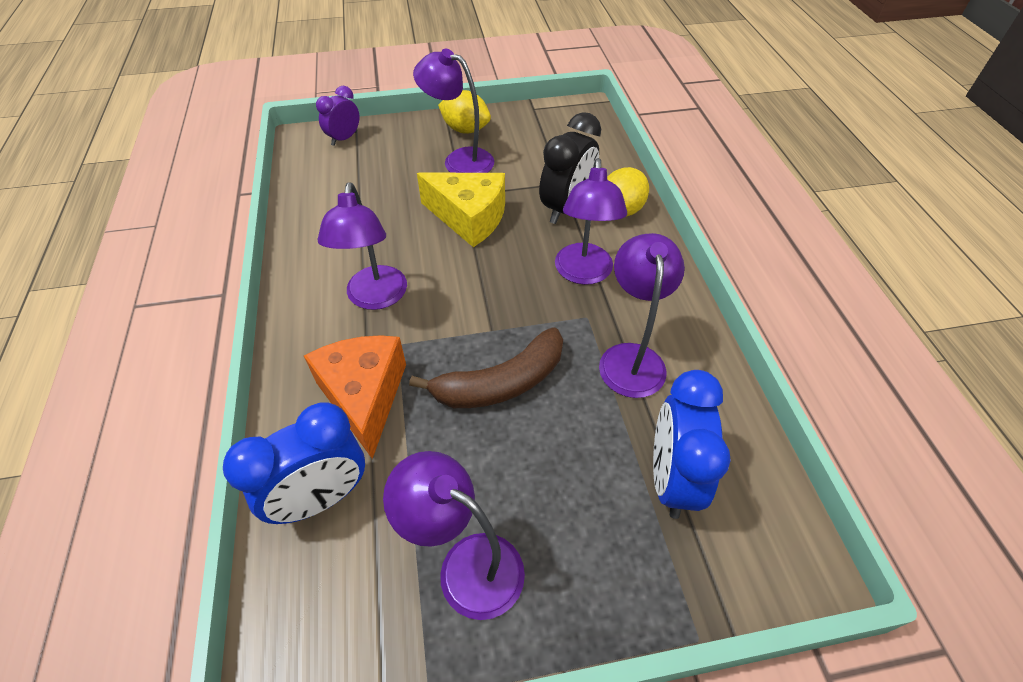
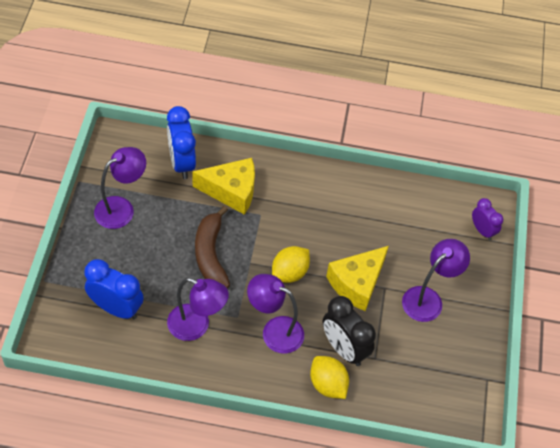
camera: 105 degrees right, 5 degrees up
orange cheese [304,335,406,459] -> yellow cheese [192,158,255,215]
purple lamp [317,182,407,310] -> none
yellow lemon [438,90,491,134] -> yellow lemon moved to [272,246,310,283]

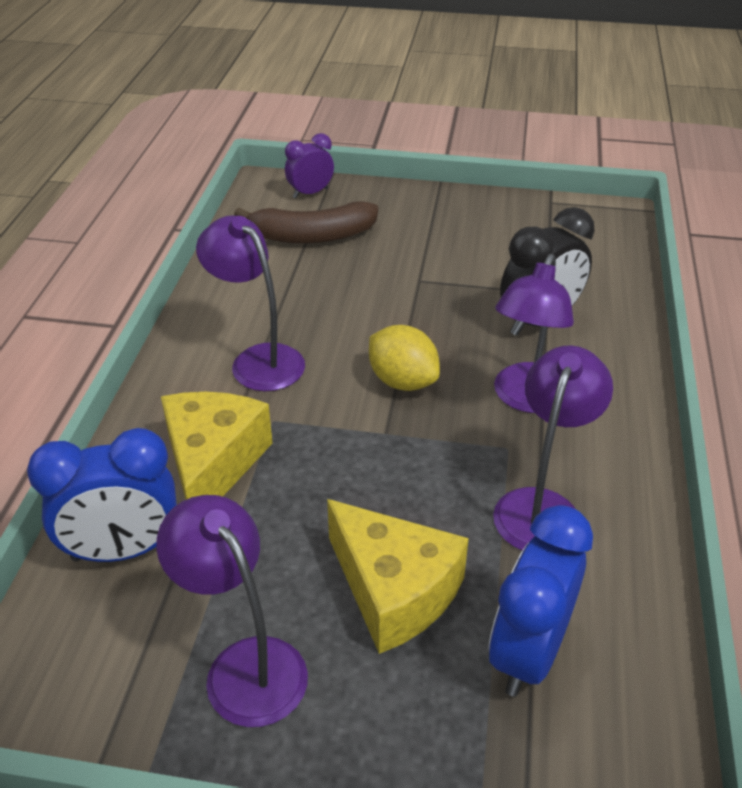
camera: 85 degrees left, 15 degrees down
brown banana [195,206,230,288] -> brown banana moved to [234,201,378,244]
yellow lemon [310,356,349,399] -> none
yellow cheese [326,246,389,311] -> yellow cheese moved to [327,499,469,654]
purple lamp [402,239,470,322] -> purple lamp moved to [196,215,305,391]

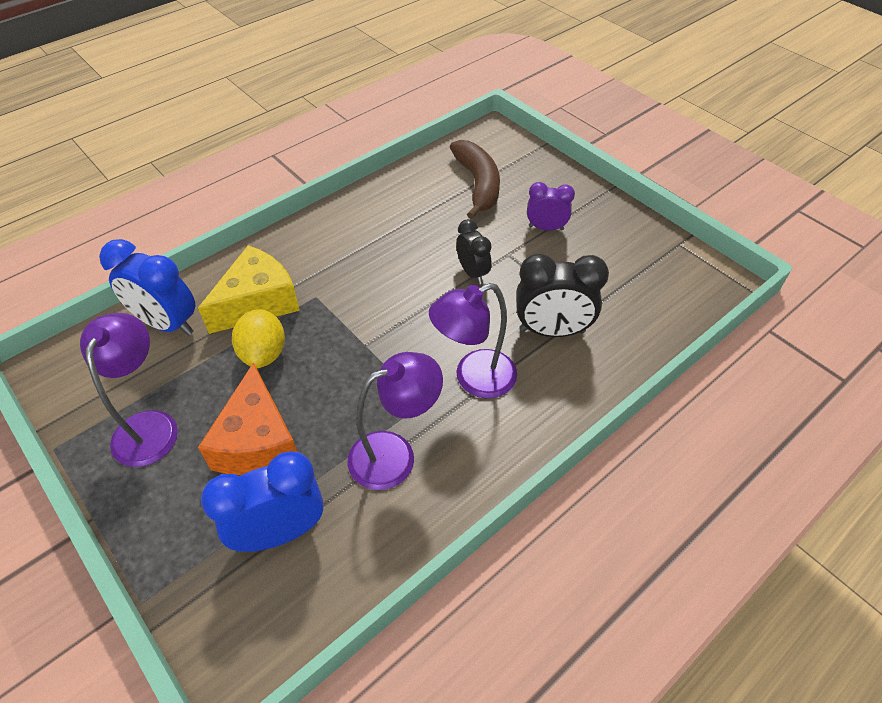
camera: 40 degrees right, 10 degrees up
purple lamp [196,215,305,391] -> none
brown banana [234,201,378,244] -> brown banana turned 135 degrees counterclockwise [450,140,500,219]
purple clock [285,133,334,198] -> purple clock moved to [527,182,575,231]
yellow cheese [327,499,469,654] -> orange cheese [198,362,297,475]
yellow lemon [369,325,440,391] -> yellow lemon moved to [232,309,285,368]
none -> black clock [456,219,492,284]

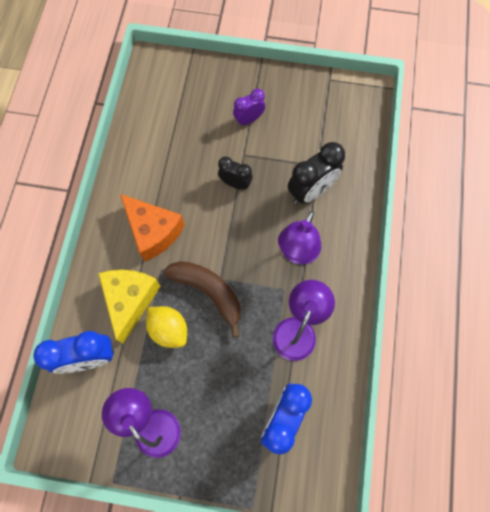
camera: 40 degrees left, 20 degrees up
orange cheese [198,362,297,475] -> orange cheese moved to [120,194,185,261]
brown banana [450,140,500,219] -> brown banana moved to [163,261,241,337]

